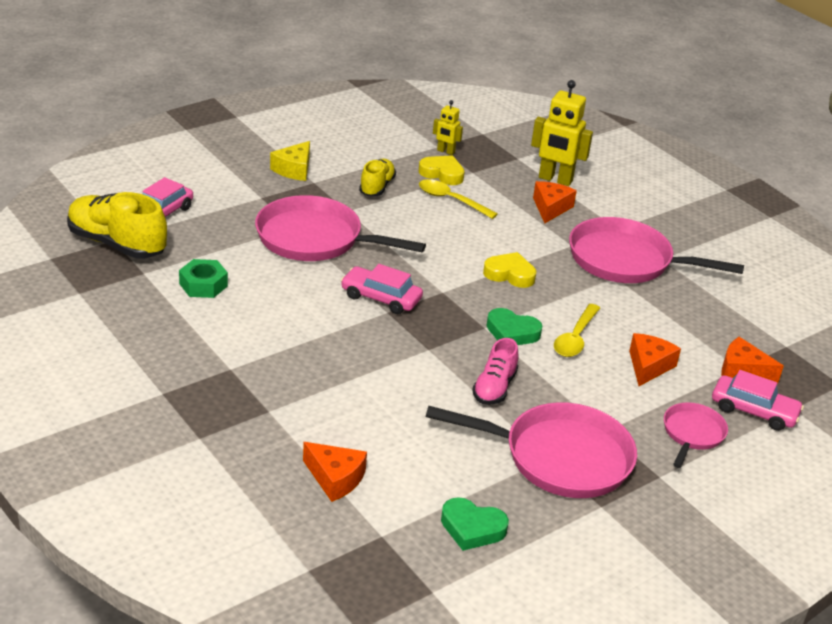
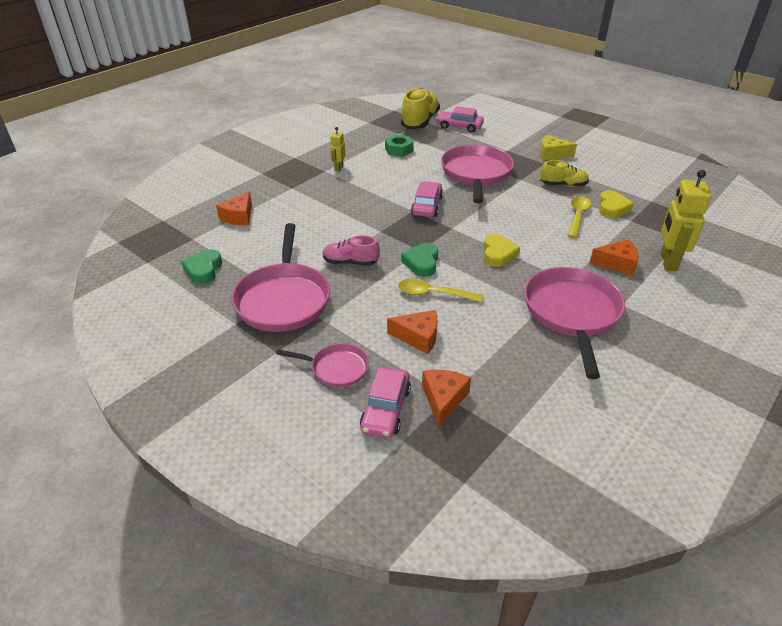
camera: 80 degrees right, 5 degrees up
yellow robot [433,100,463,155] -> yellow robot moved to [330,127,346,172]

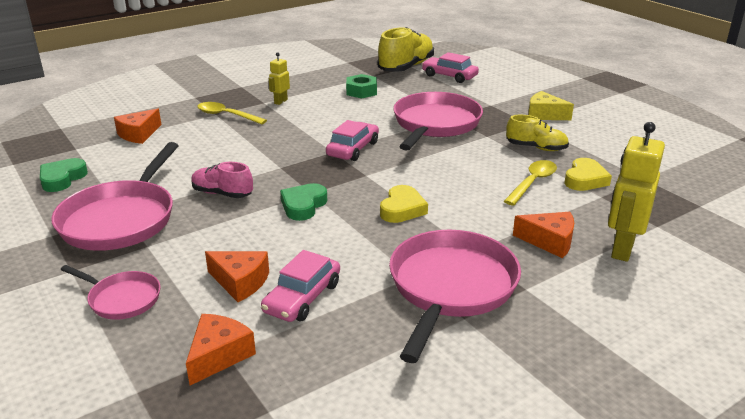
camera: 15 degrees right, 10 degrees down
pink car [360,367,411,438] -> pink car moved to [261,250,340,322]
yellow spoon [398,279,483,302] -> yellow spoon moved to [197,102,267,124]

